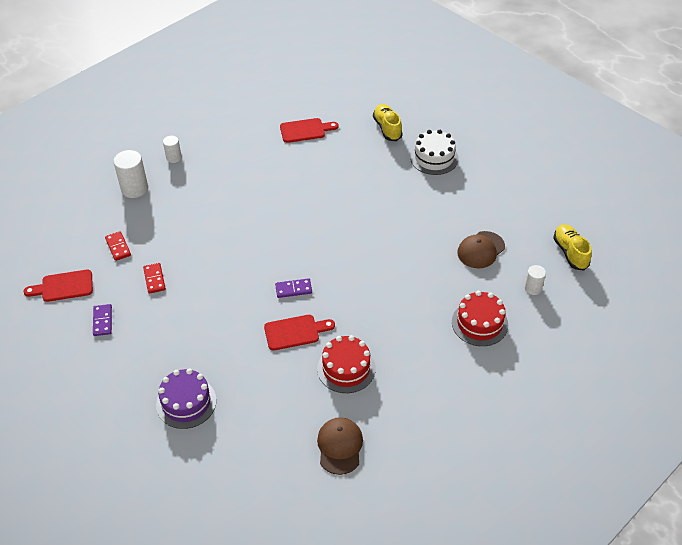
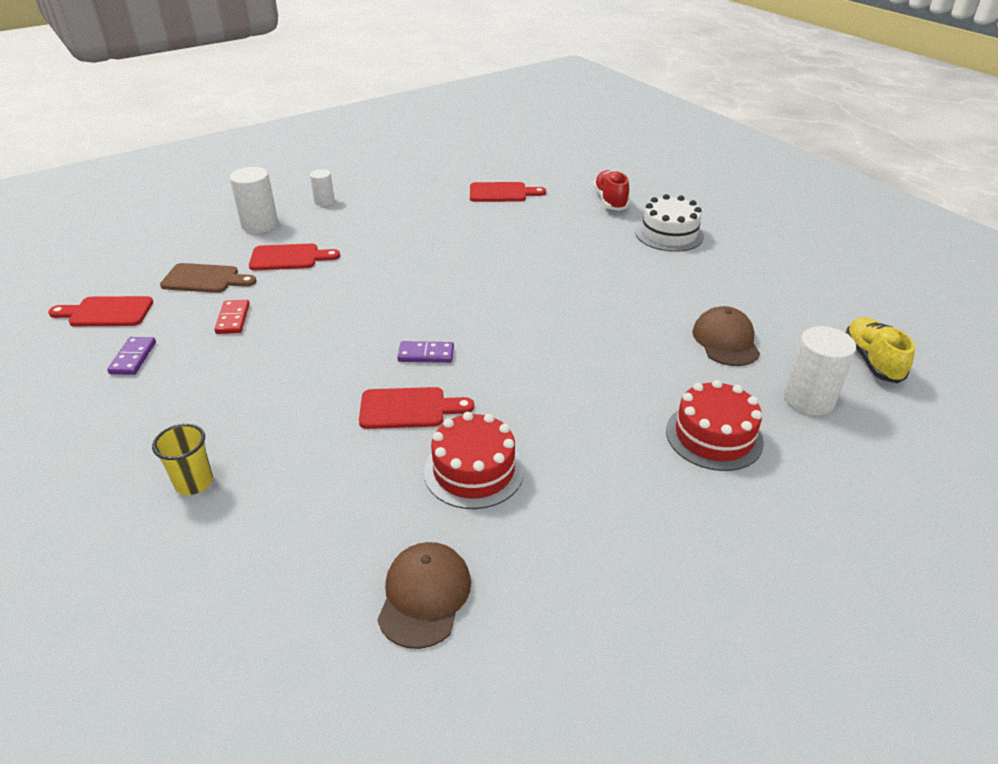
camera: 10 degrees right, 10 degrees down
red domino [105,231,131,261] -> brown cutting board [160,263,256,293]
purple cake [156,368,216,429] -> yellow cup [152,424,213,495]
yellow shoe [373,104,403,141] -> red shoe [593,170,629,211]
brown cap [457,231,505,269] -> brown cap turned 120 degrees clockwise [692,306,760,366]
white cylinder [524,265,546,295] -> white cylinder [784,326,856,415], size x1.70
none -> red cutting board [249,244,340,270]

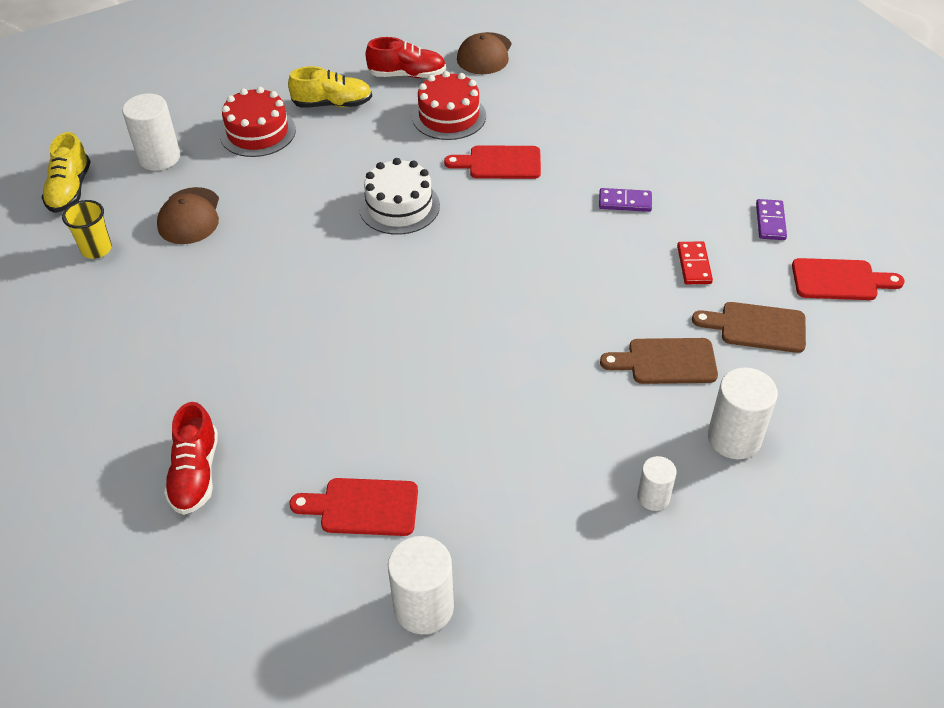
camera: 175 degrees left, 10 degrees up
yellow cup [152,424,213,495] -> yellow cup moved to [62,200,112,259]
red cutting board [249,244,340,270] -> brown cutting board [600,338,718,384]
purple domino [397,341,454,363] -> purple domino moved to [599,188,652,212]
white cake [635,194,704,252] -> white cake moved to [359,158,440,235]
none -> yellow shoe [288,66,372,108]
none -> red shoe [365,37,446,78]
none -> white cylinder [388,536,454,634]

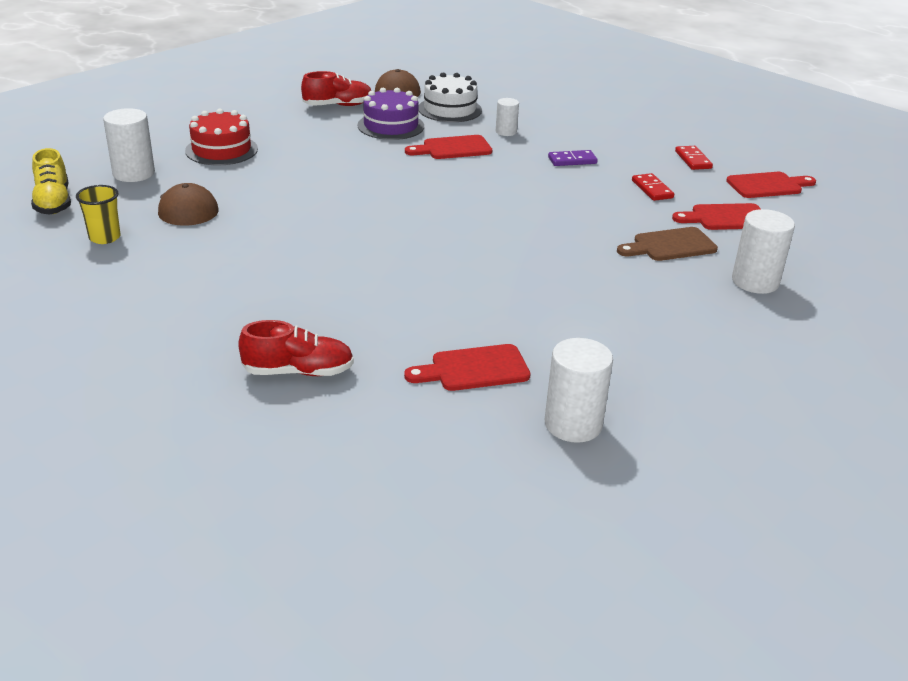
camera: 20 degrees left, 15 degrees down
red shoe [164,402,218,515] -> red shoe turned 75 degrees counterclockwise [238,320,354,376]
yellow shoe [288,66,372,108] -> none
white cake [359,158,440,235] -> white cake moved to [418,72,482,122]
red cake [412,71,486,140] -> purple cake [357,88,424,140]
white cylinder [637,456,677,511] -> white cylinder moved to [496,98,519,136]
brown cutting board [692,302,806,353] -> red cutting board [672,203,761,230]
purple domino [756,199,787,240] -> red domino [675,146,713,170]

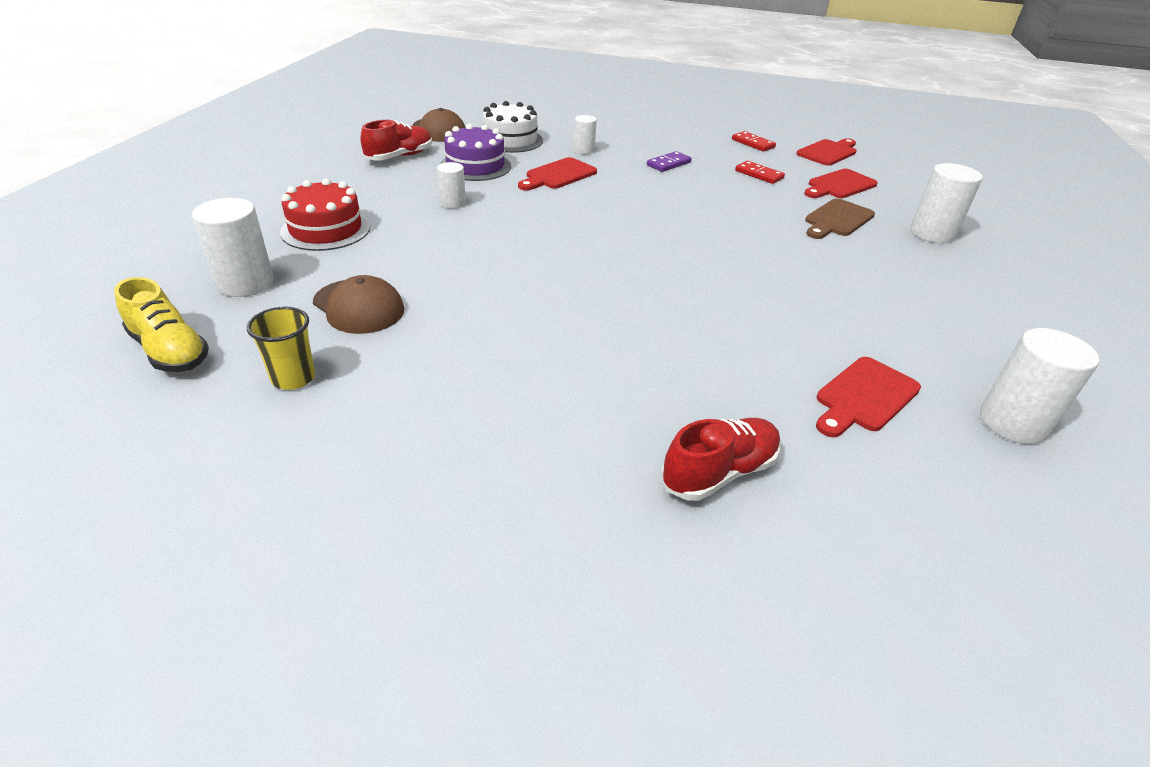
camera: 30 degrees left, 5 degrees up
none -> white cylinder [437,162,466,209]

